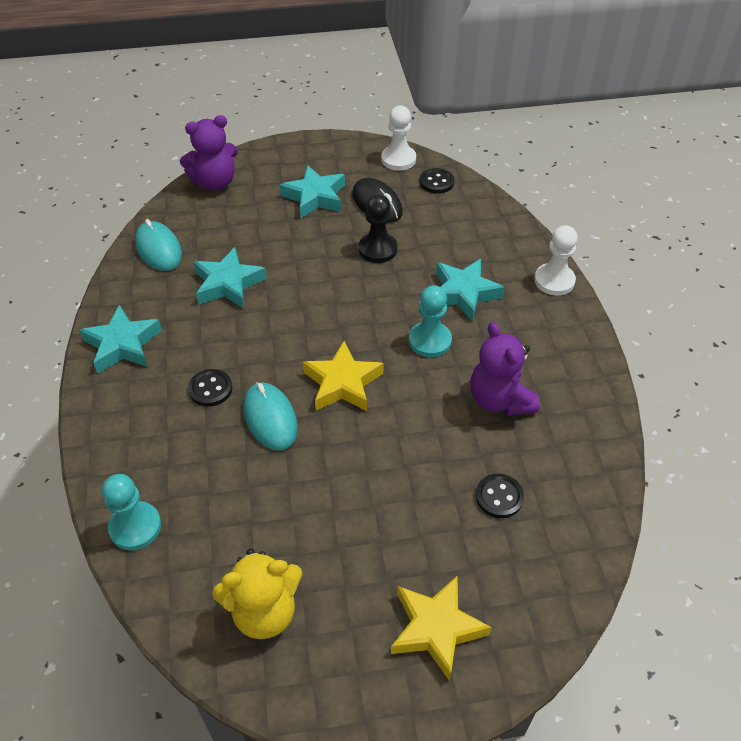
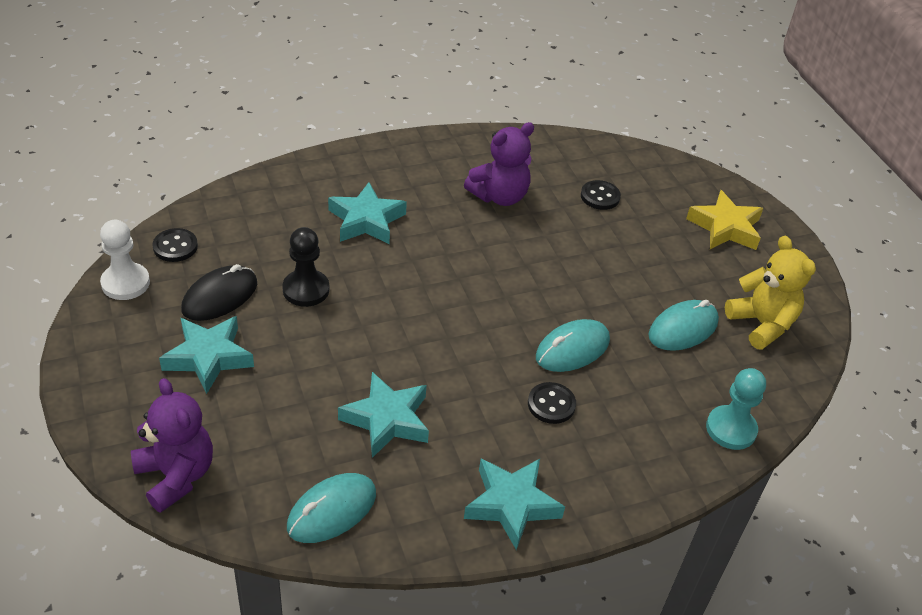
camera: 105 degrees left, 5 degrees down
yellow star [302,341,384,411] -> none
turquoise pawn [409,285,452,357] -> none
white pawn [534,225,578,295] -> none
none -> turquoise mouse [648,300,719,351]

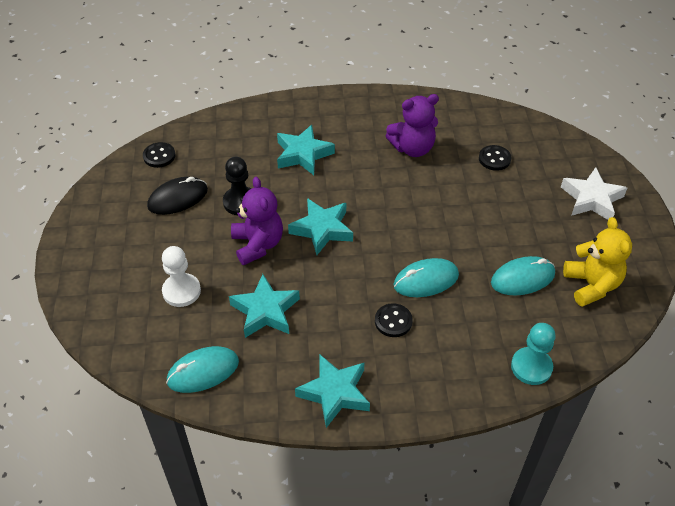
camera: 20 degrees right, 5 degrees up
white pawn [100,220,150,300] -> white pawn moved to [162,246,201,307]
purple teddy bear [131,378,213,513] -> purple teddy bear moved to [231,177,283,265]
turquoise star [159,316,254,394] -> turquoise star moved to [288,198,353,255]
yellow star [686,190,763,250] -> white star [561,167,627,220]

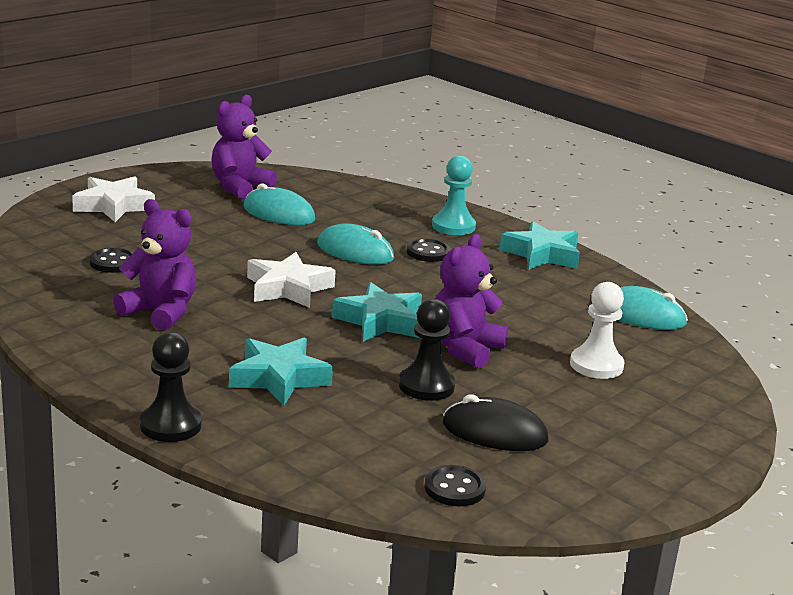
camera: 135 degrees left, 25 degrees down
turquoise star [229,274,300,338] -> none
turquoise pawn [511,323,556,385] -> turquoise pawn moved to [432,156,476,235]
yellow teddy bear [563,217,632,307] -> purple teddy bear [212,95,277,199]
none -> black pawn [140,332,202,442]
none -> white star [247,252,336,308]

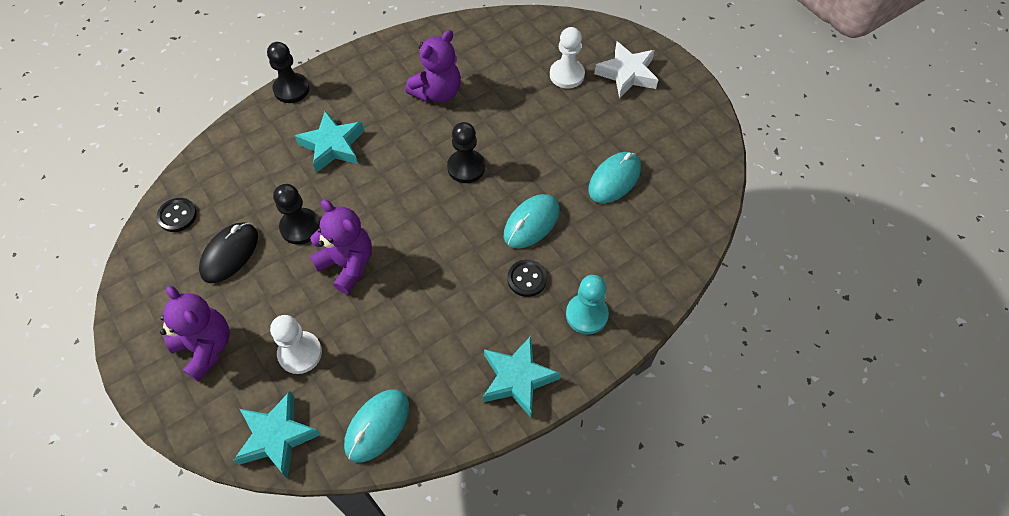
camera: 105 degrees right, 35 degrees up
black button [89,248,134,273] -> none
purple teddy bear [212,95,277,199] -> purple teddy bear moved to [160,286,230,382]
white star [247,252,336,308] -> black pawn [447,122,485,183]
turquoise star [332,282,422,342] -> turquoise star moved to [233,391,321,478]
none -> white pawn [550,27,585,88]

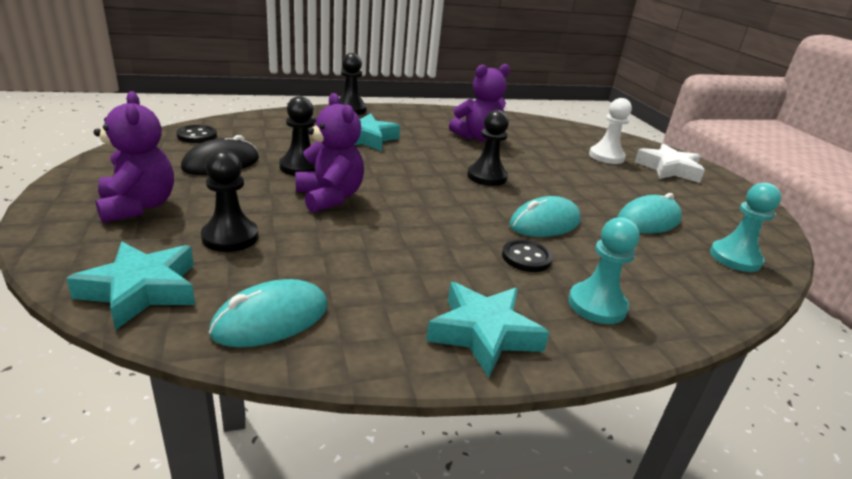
camera: 15 degrees right, 30 degrees down
white pawn [270,315,322,374] -> black pawn [201,150,258,252]
none -> turquoise pawn [710,183,781,272]

